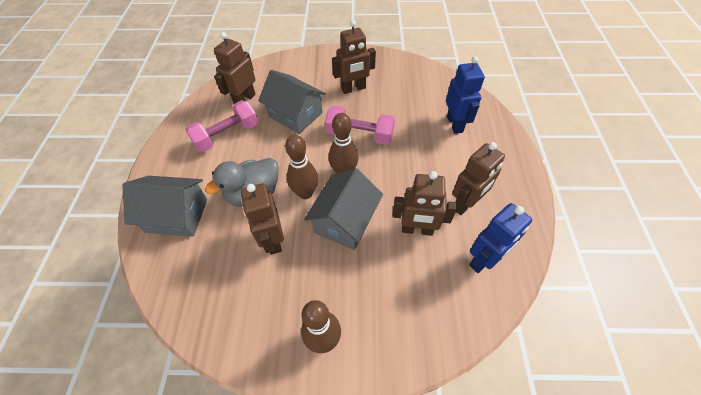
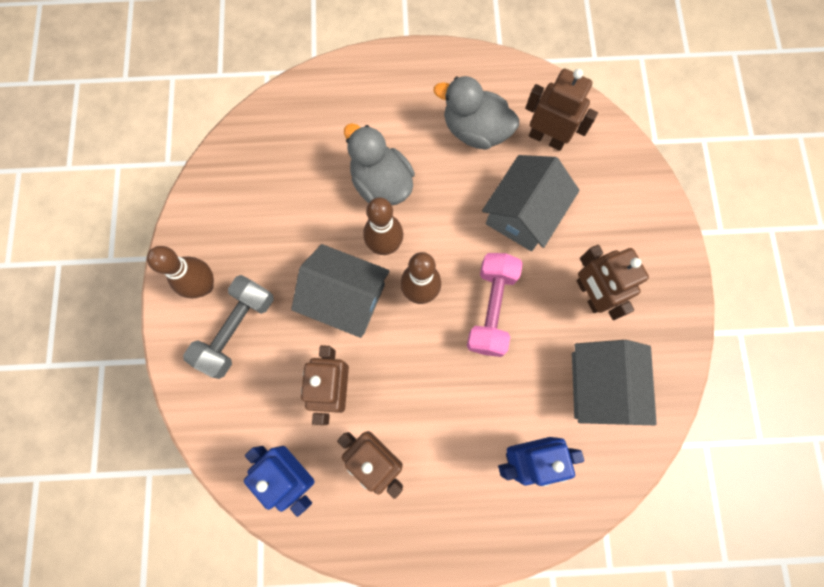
camera: 85 degrees right, 20 degrees up
grey house [122,176,207,237] -> grey house moved to [572,340,657,425]
pink dumbbell [185,100,258,152] -> grey duck [434,76,519,150]
brown robot [241,183,284,255] -> none
none -> grey dumbbell [183,275,274,379]

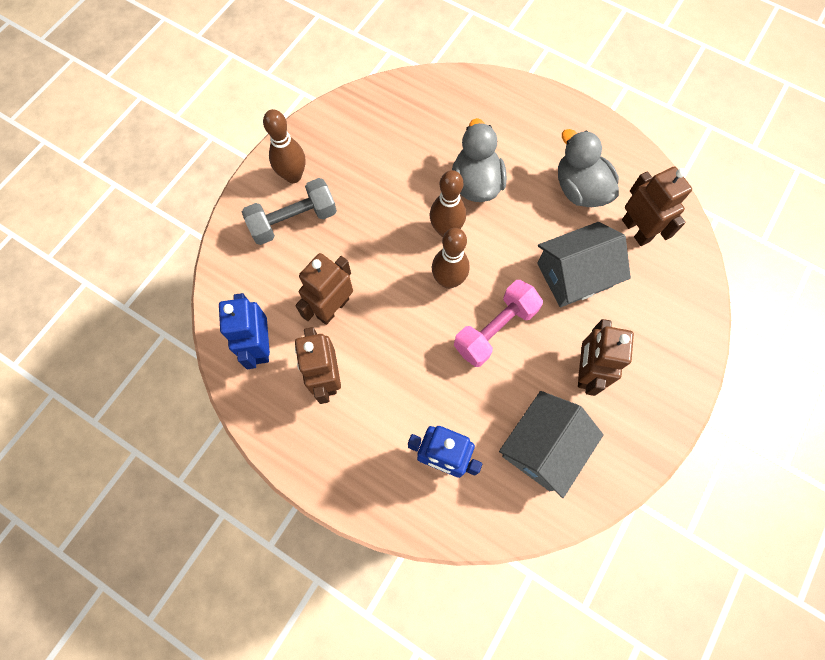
camera: 35 degrees right, 5 degrees down
grey house [291,244,390,338] -> none

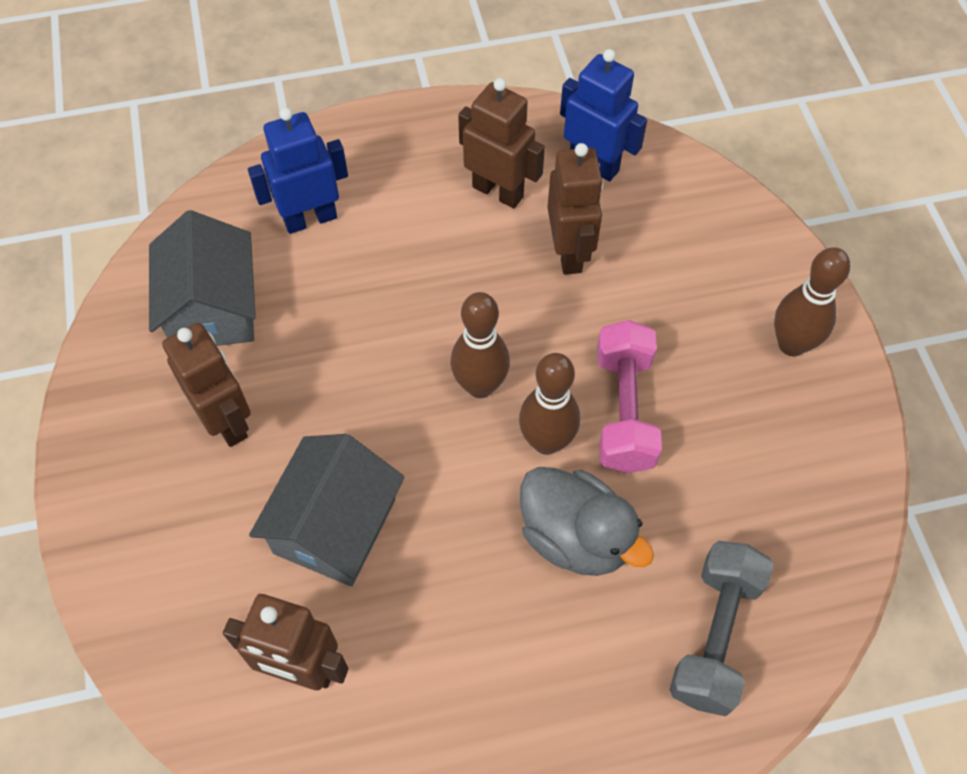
camera: 135 degrees right, 10 degrees down
grey dumbbell [242,178,337,245] -> grey dumbbell moved to [670,541,774,716]
pink dumbbell [454,280,543,367] -> pink dumbbell moved to [597,320,662,473]
grey duck [558,129,619,207] -> none

